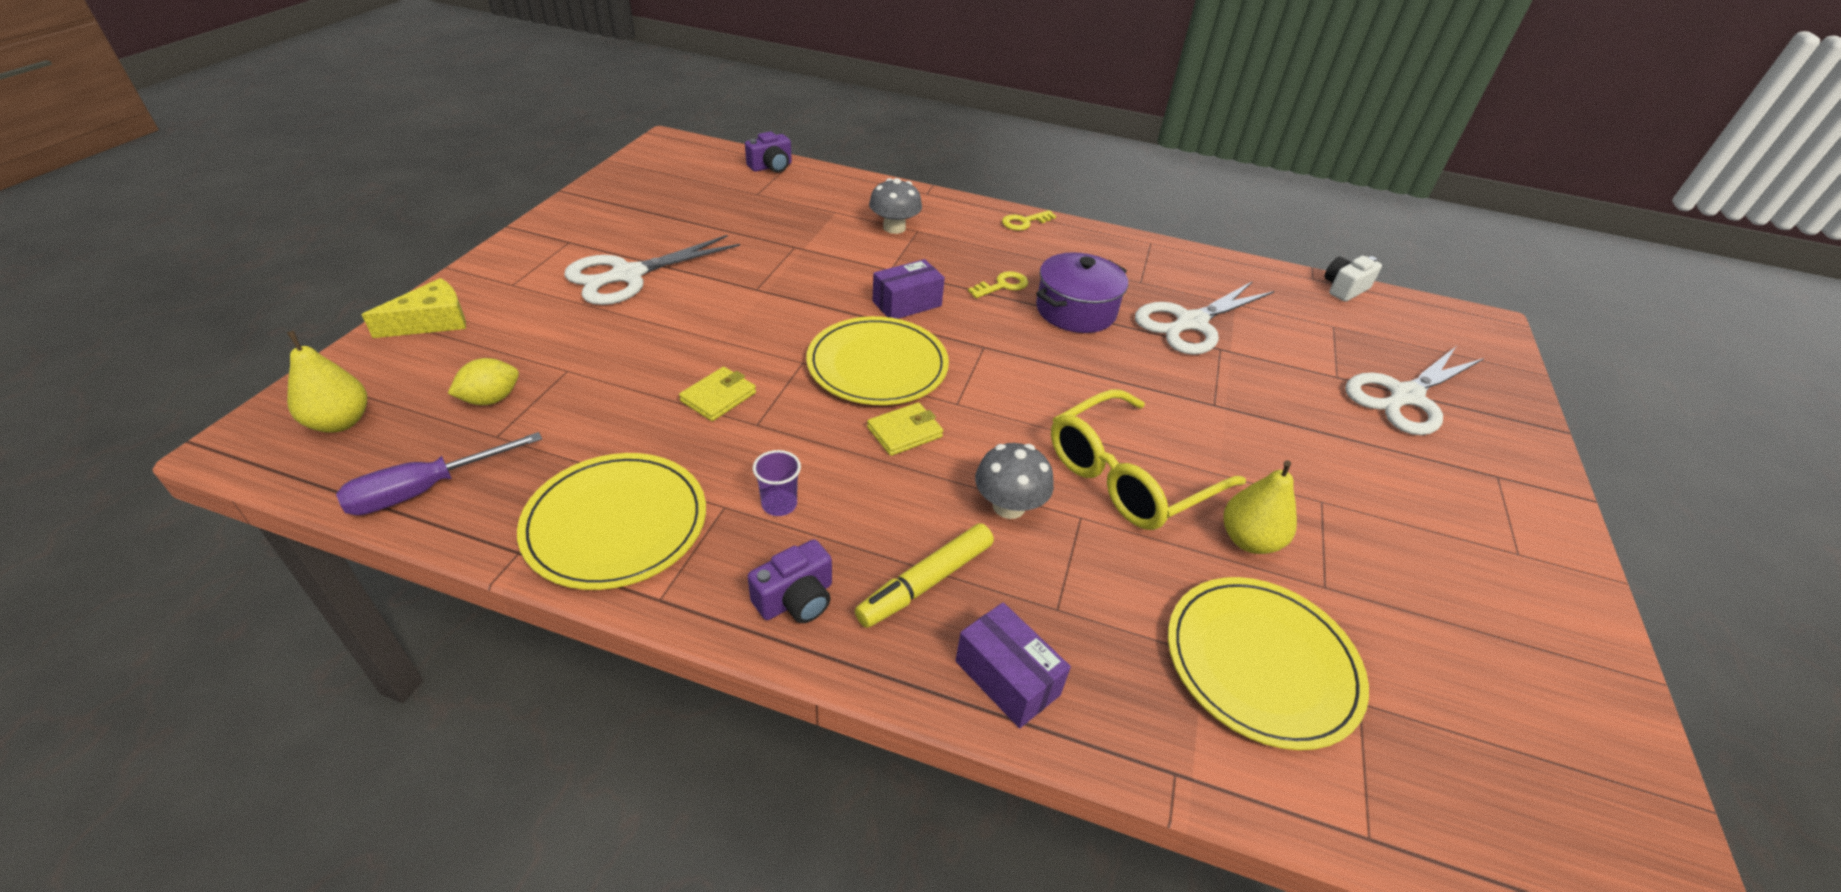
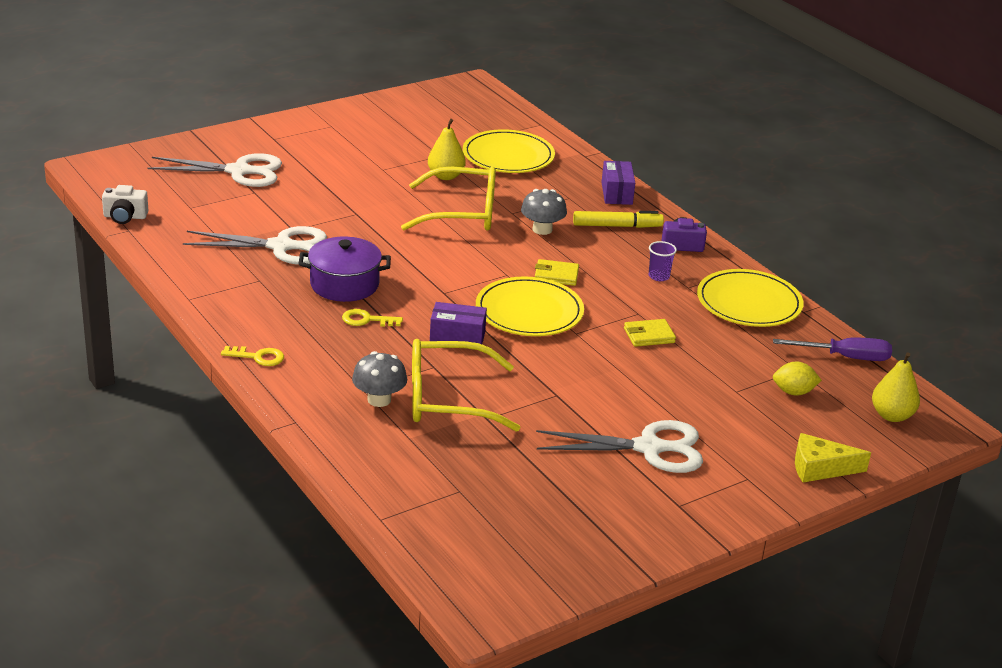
camera: 140 degrees left, 10 degrees down
purple camera [745,132,792,173] -> none
none -> yellow glasses [412,339,521,432]

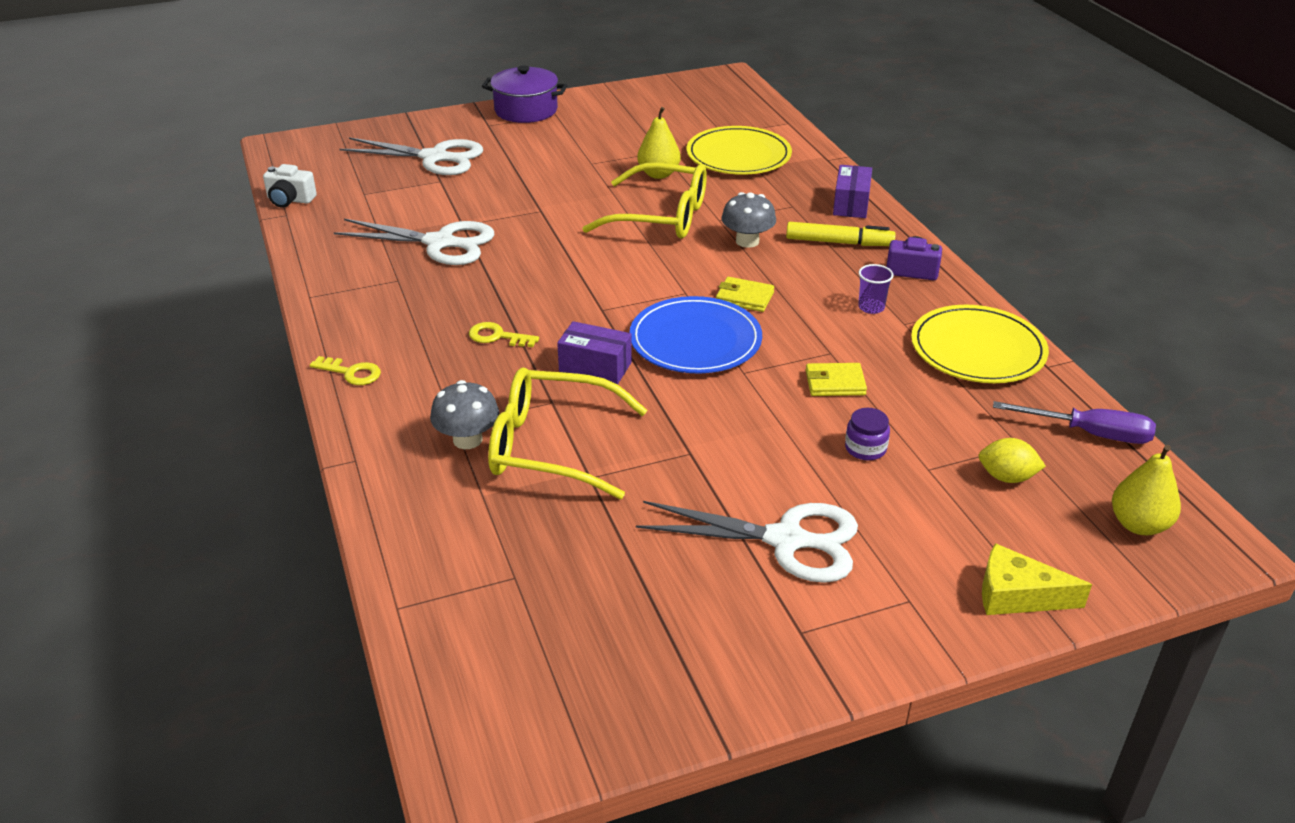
camera: 15 degrees right, 5 degrees up
purple pot [298,237,391,302] -> purple pot moved to [482,65,568,123]
yellow plate [476,276,584,336] -> blue plate [630,296,762,374]
none -> purple jar [845,408,890,460]

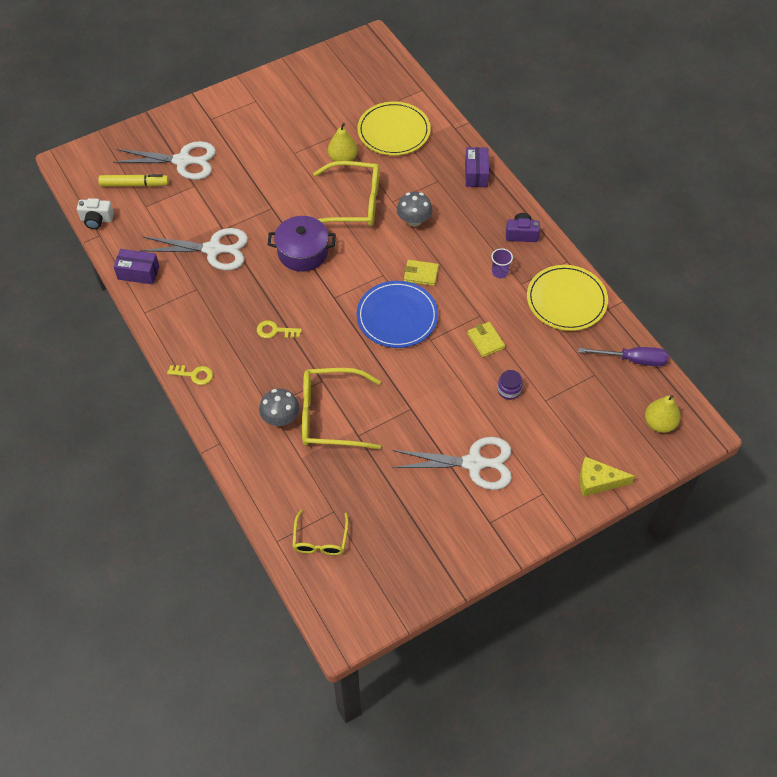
camera: 10 degrees left, 20 degrees up
purple pot [482,65,568,123] -> purple pot moved to [268,216,336,272]
purple box [557,321,632,384] -> purple box moved to [114,249,159,284]
yellow marker [786,222,896,246] -> yellow marker moved to [98,174,169,187]
yellow wallet [806,363,867,396] -> yellow wallet turned 75 degrees clockwise [467,322,505,357]
yellow lemon [978,438,1046,483] -> none
none -> yellow glasses [293,510,349,555]

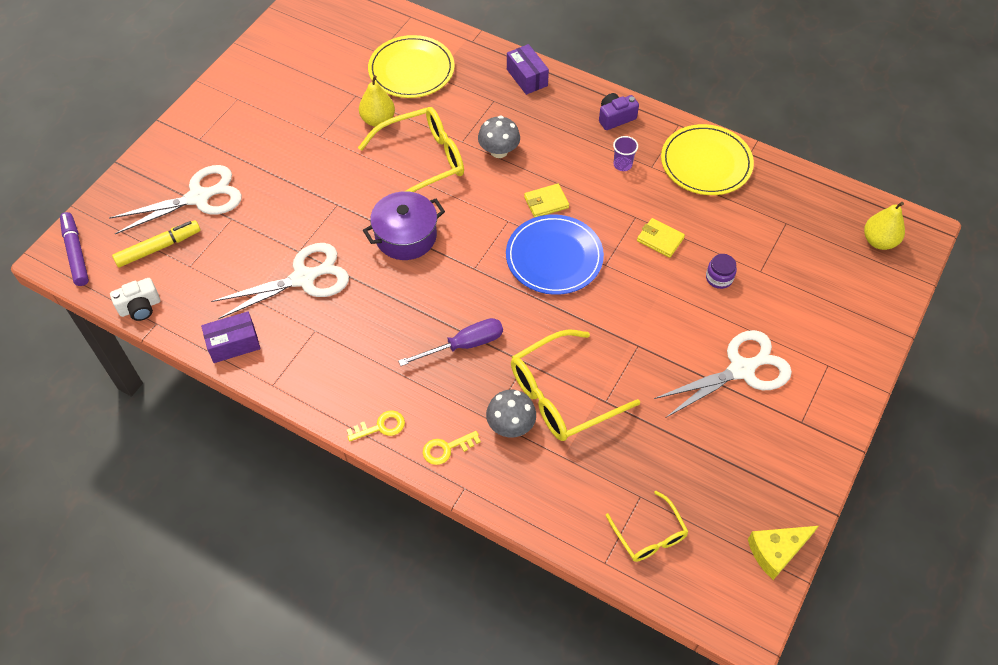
camera: 30 degrees left, 0 degrees up
yellow key [257,320,302,338] -> yellow key moved to [423,431,481,465]
purple screwdriver [578,347,669,366] -> purple screwdriver moved to [398,318,503,366]
yellow cheese [580,456,635,497] -> yellow cheese moved to [748,526,819,580]
none -> purple marker [60,212,89,286]

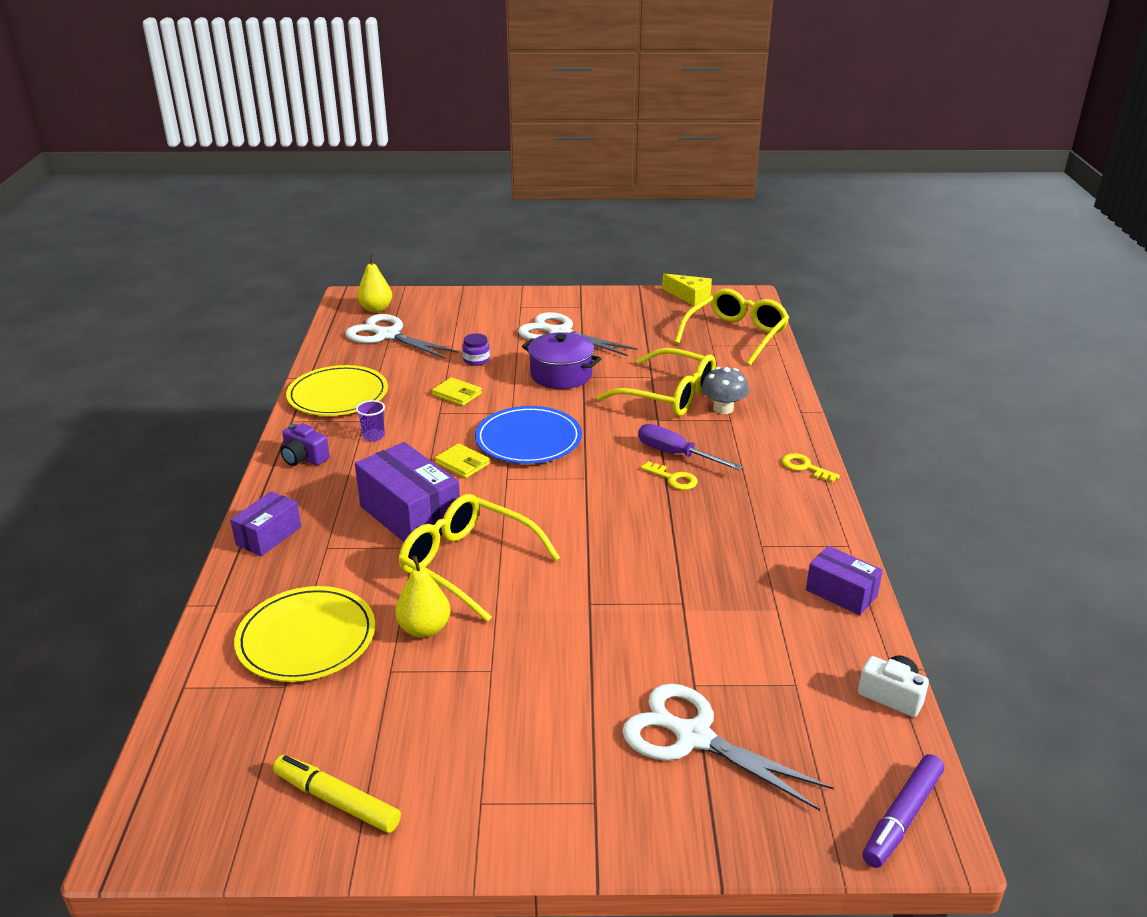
camera: 120 degrees left, 25 degrees down
yellow marker [112,220,201,267] -> yellow marker moved to [273,755,401,833]
white scissors [211,243,349,319] -> white scissors moved to [345,314,459,359]
purple pot [363,191,445,260] -> purple pot moved to [522,332,601,389]
yellow key [423,431,481,465] -> yellow key moved to [641,461,698,490]
grey mushroom [478,116,520,158] -> purple box [355,442,460,542]
yellow glasses [605,491,689,562] -> yellow glasses [674,288,789,366], size x1.75
yellow wallet [637,218,685,258] -> yellow wallet turned 60 degrees counterclockwise [432,377,482,406]

